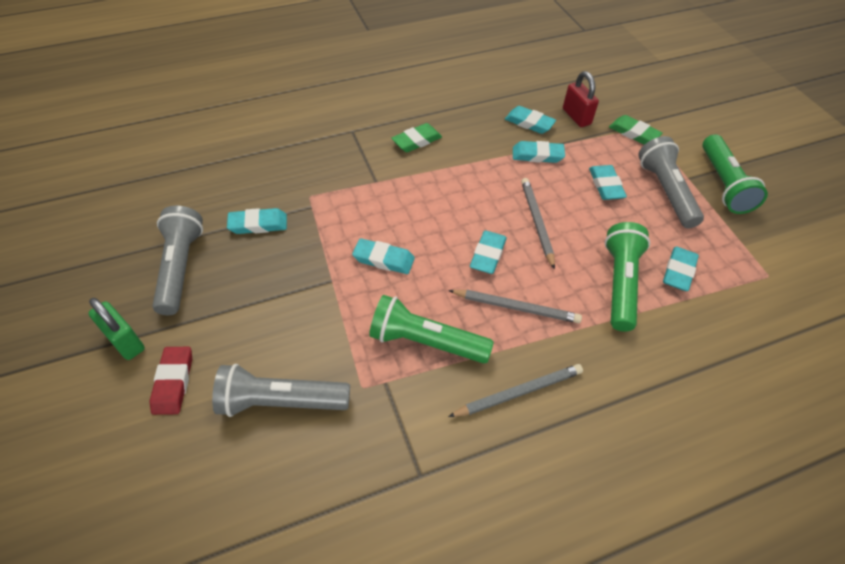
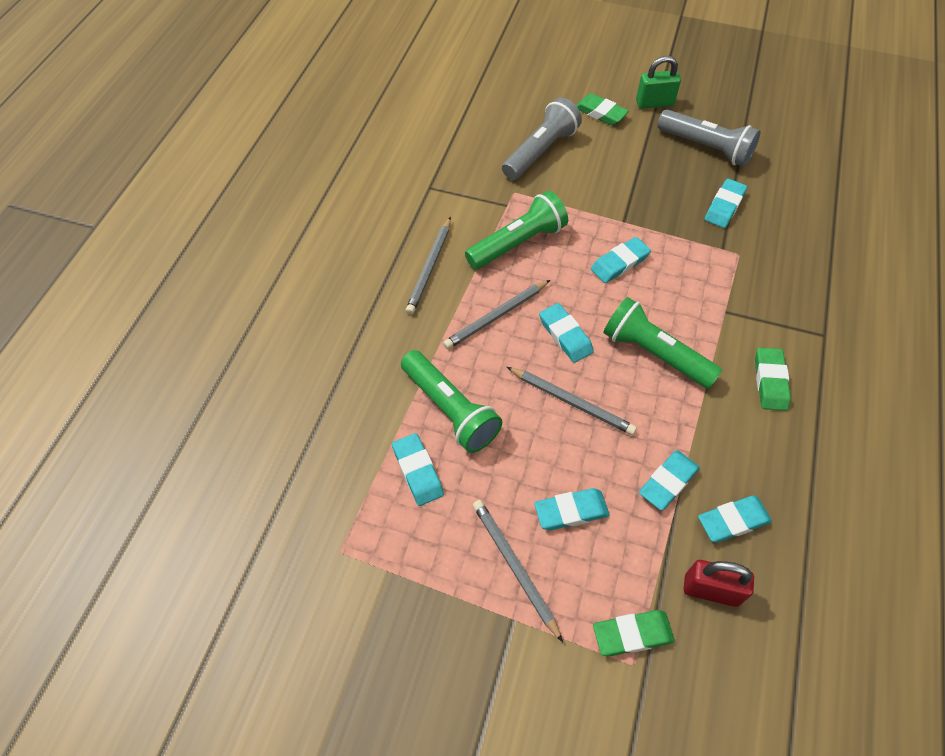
camera: 130 degrees right, 5 degrees up
red eraser [150,347,192,415] -> green eraser [576,93,629,125]
turquoise eraser [589,165,627,200] -> turquoise eraser turned 45 degrees counterclockwise [534,488,610,530]
grey flashlight [638,136,704,228] -> grey pencil [473,500,563,643]
green flashlight [702,135,768,214] -> green flashlight moved to [603,297,722,389]

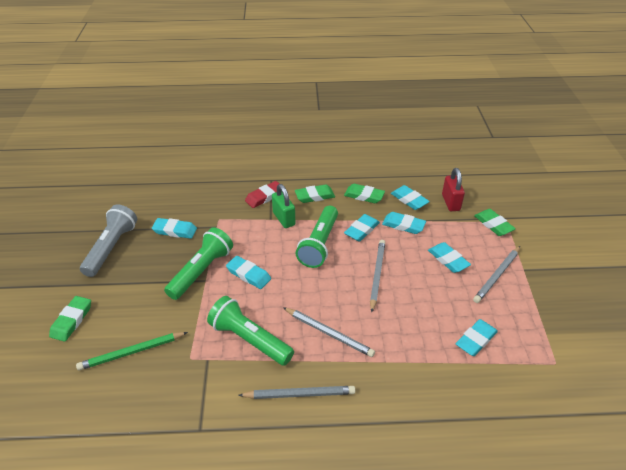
camera: 110 degrees left, 15 degrees down
green flashlight [401,350,502,453] -> green flashlight moved to [164,227,233,300]
grey flashlight [502,97,582,180] -> green pencil [76,332,188,370]
turquoise eraser [539,303,594,363] -> turquoise eraser moved to [344,214,380,241]
green padlock [636,56,681,109] -> green padlock moved to [272,184,295,228]
none -> red eraser [245,181,279,208]
none -> green eraser [344,184,385,203]

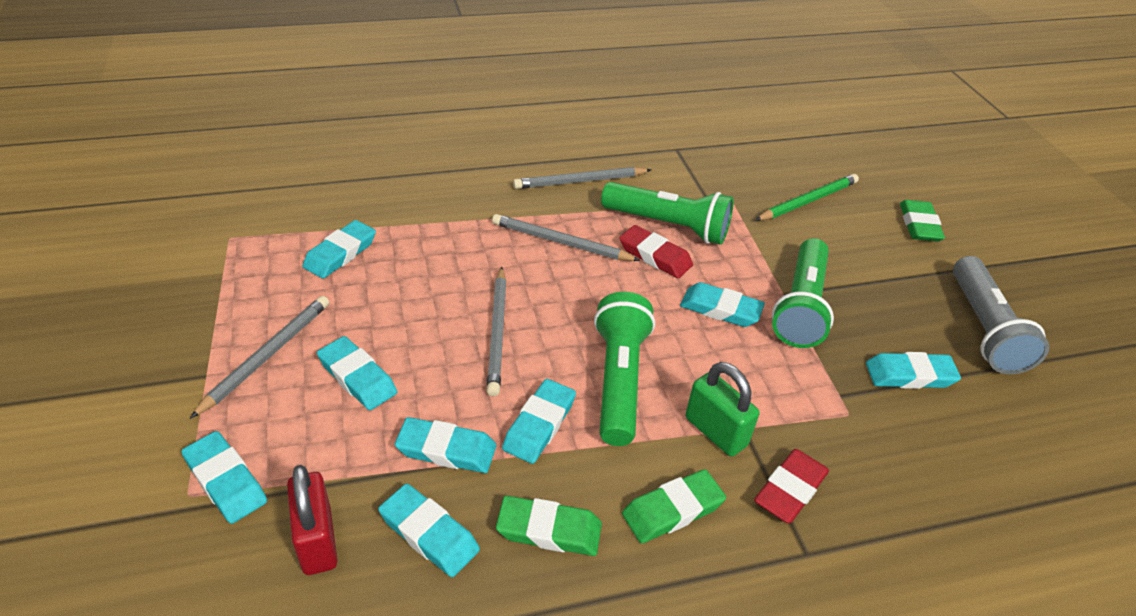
camera: 165 degrees right, 0 degrees up
green eraser [474,209,516,236] -> turquoise eraser [181,431,267,524]
none -> red eraser [620,225,693,278]

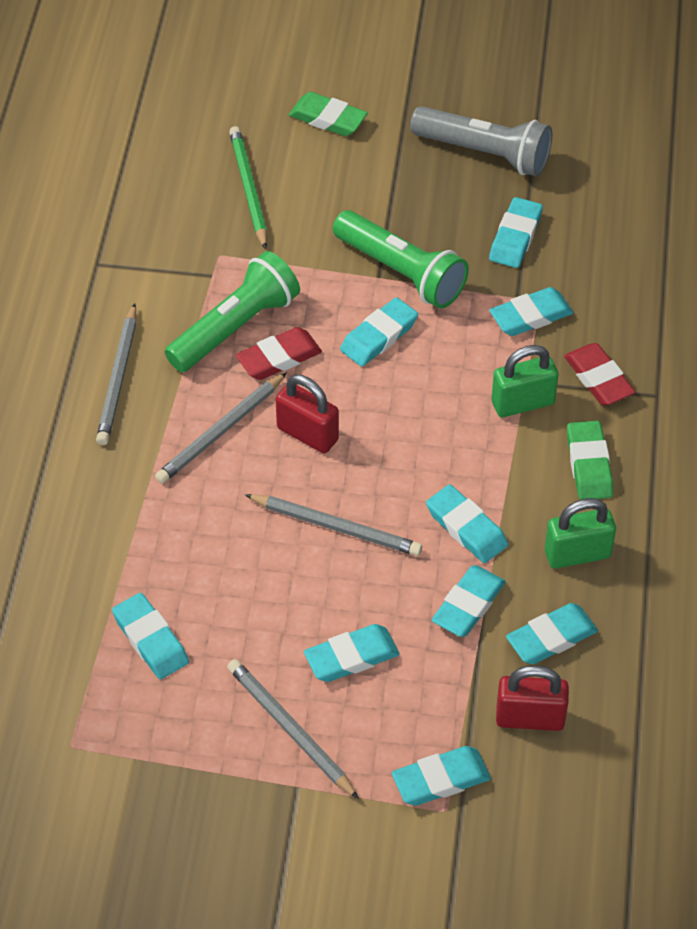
camera: 65 degrees left, 10 degrees up
green eraser [496,496,602,556] -> green padlock [545,498,616,569]
green flashlight [594,292,655,446] -> none
none -> red padlock [276,375,339,453]
none -> turquoise eraser [489,287,574,336]

